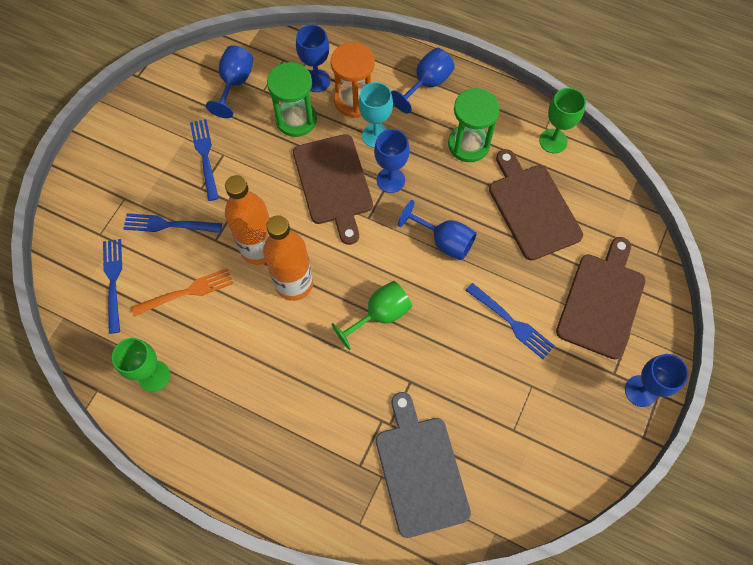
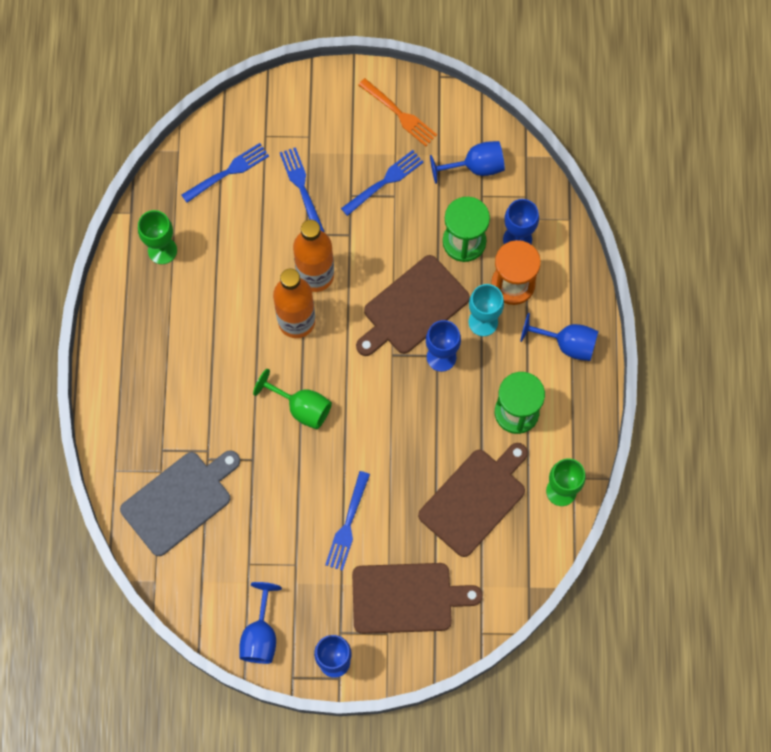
camera: 65 degrees right, 5 degrees up
orange fork [131,268,233,317] -> orange fork moved to [359,78,437,146]
blue goblet [398,200,477,261] -> blue goblet moved to [239,582,282,664]

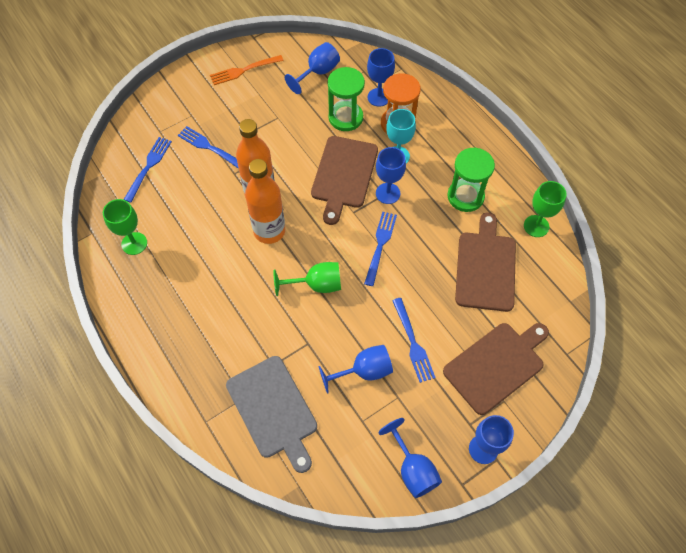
camera: 35 degrees left, 10 degrees down
grey cutting board [120,450,240,556] -> grey cutting board turned 135 degrees clockwise [226,356,317,473]
blue fork [341,150,424,216] -> blue fork moved to [364,212,397,286]
orange fork [359,78,437,146] -> orange fork turned 150 degrees clockwise [210,55,284,85]
blue goblet [520,313,598,361] -> blue goblet moved to [319,345,393,394]

